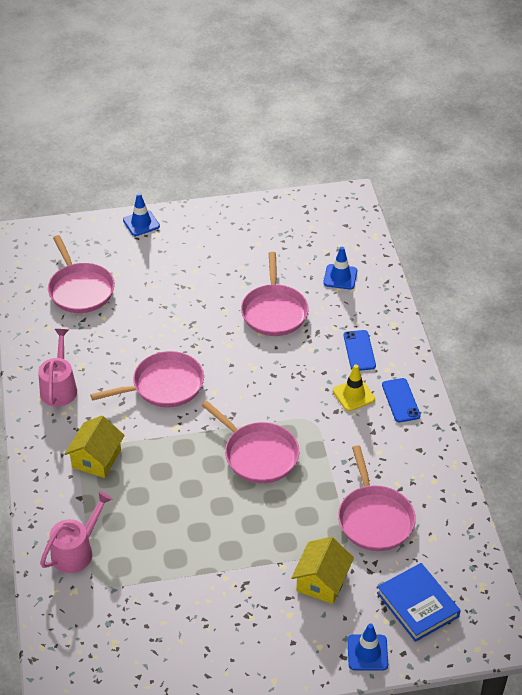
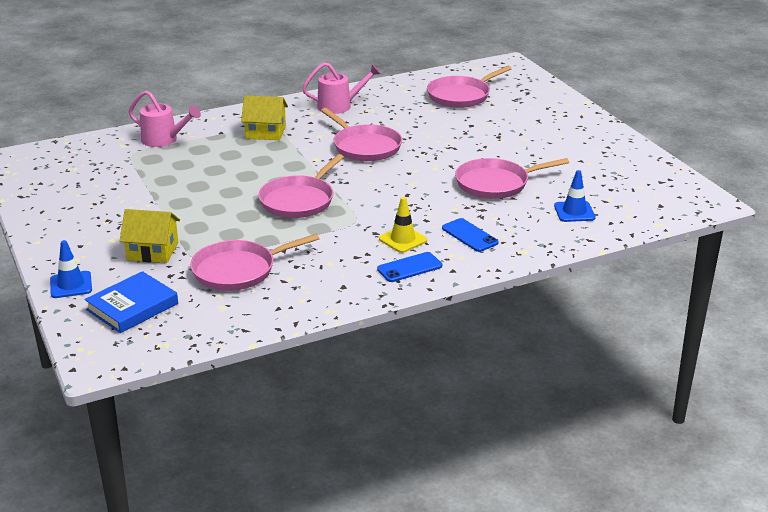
camera: 75 degrees right, 15 degrees down
blue traffic cone [123,193,160,236] -> none
blue phone [344,330,376,371] -> blue phone turned 75 degrees clockwise [442,218,499,252]

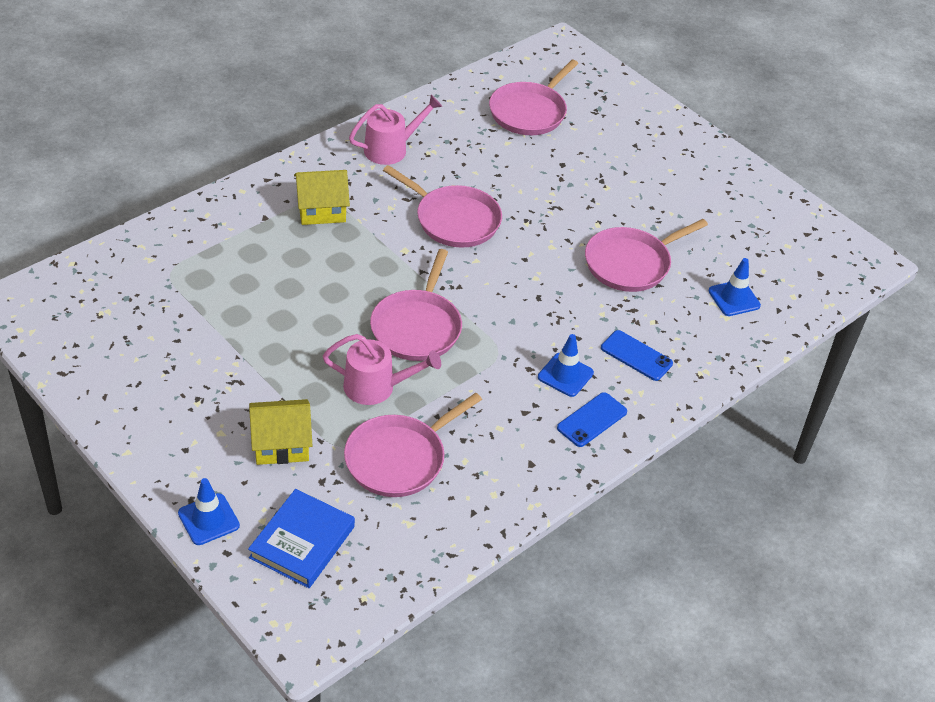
camera: 20 degrees left, 15 degrees up
pink watering can [129,91,201,147] -> pink watering can moved to [323,334,441,405]
yellow traffic cone [379,197,427,253] -> blue traffic cone [538,334,594,397]

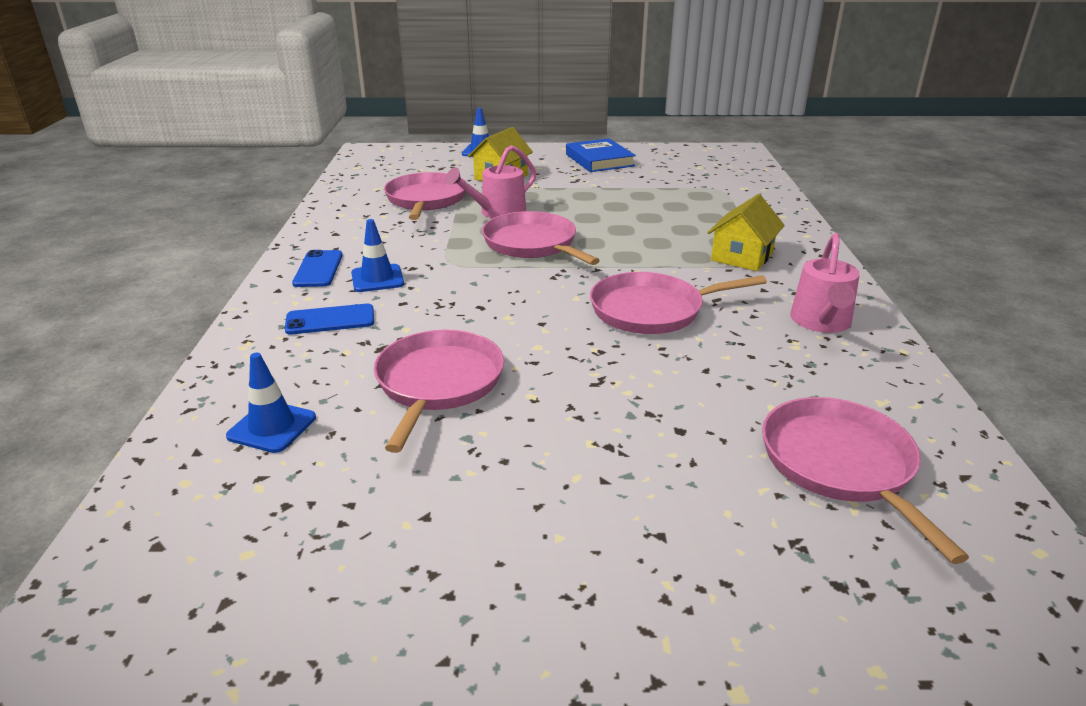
camera: 135 degrees right, 15 degrees down
blue book [248,489,355,588] -> blue book moved to [566,138,636,172]

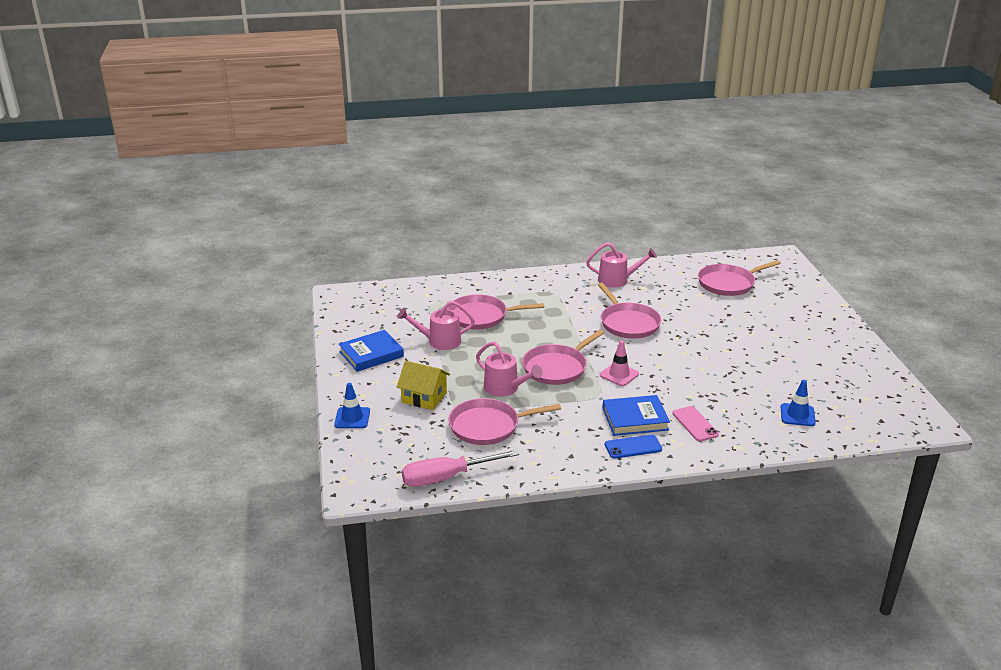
camera: 100 degrees left, 0 degrees up
blue phone [285,304,374,335] -> pink phone [673,406,719,441]
blue traffic cone [351,219,404,292] -> blue book [602,395,670,436]
pink pan [374,330,504,453] -> pink pan moved to [447,294,544,330]
yellow house [707,194,785,271] -> none
none -> pink watering can [397,301,475,350]
none -> pink screwdriver [402,450,519,487]
none -> pink traffic cone [600,340,639,386]

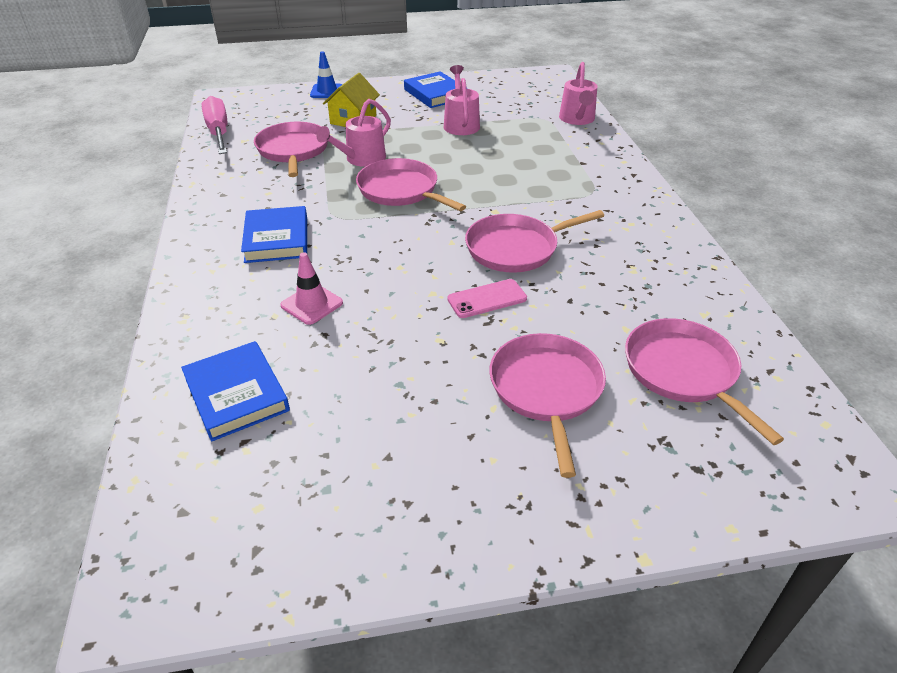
camera: 90 degrees right, 10 degrees up
pink pan [447,294,544,330] -> pink pan moved to [489,333,606,478]
pink watering can [586,242,657,288] -> pink watering can moved to [559,62,597,125]
pink traffic cone [600,340,639,386] -> pink traffic cone moved to [280,252,343,325]
blue phone [605,435,662,459] -> none
pink phone [673,406,719,441] -> pink phone moved to [447,279,527,318]
blue traffic cone [781,380,816,426] -> blue book [181,341,290,442]

